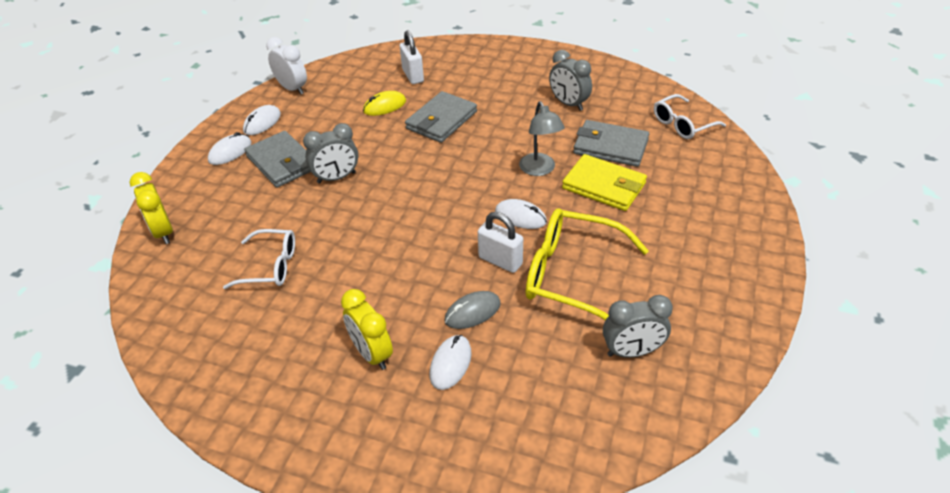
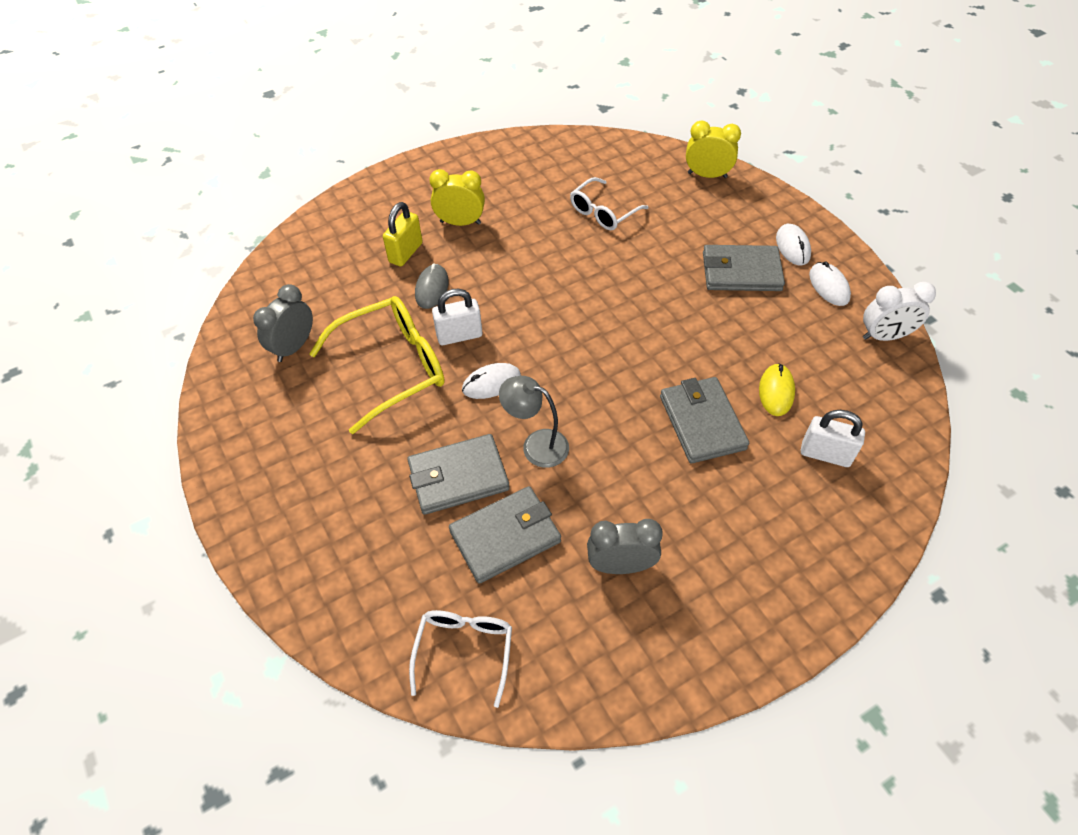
camera: 130 degrees right, 10 degrees up
grey clock [303,123,358,184] -> none
white mouse [430,335,472,390] -> yellow padlock [383,202,423,267]
yellow wallet [562,154,647,211] -> grey wallet [407,434,510,515]

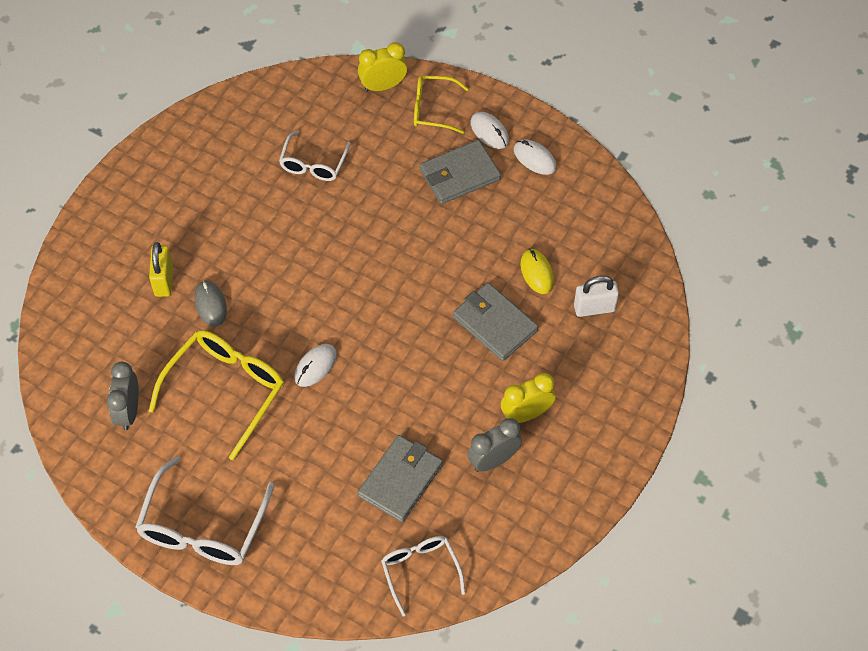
camera: 30 degrees left, 5 degrees up
grey wallet [407,434,510,515] -> none
yellow clock [429,169,485,226] -> yellow clock moved to [501,373,556,423]
white padlock [432,289,482,345] -> none
grey lamp [499,376,569,468] -> none
white clock [863,282,936,341] -> none
none -> white glasses [135,456,274,565]
none -> yellow glasses [414,75,469,134]

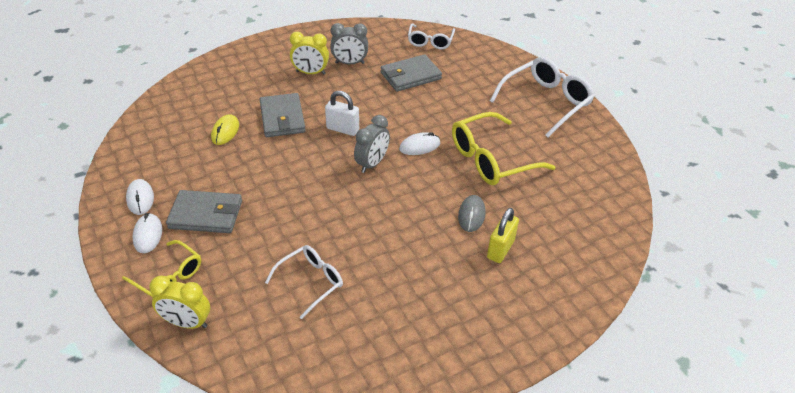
camera: 150 degrees left, 15 degrees down
grey clock [106,362,139,430] -> grey clock moved to [354,115,390,173]
white padlock [574,276,619,317] -> white padlock moved to [325,91,359,136]

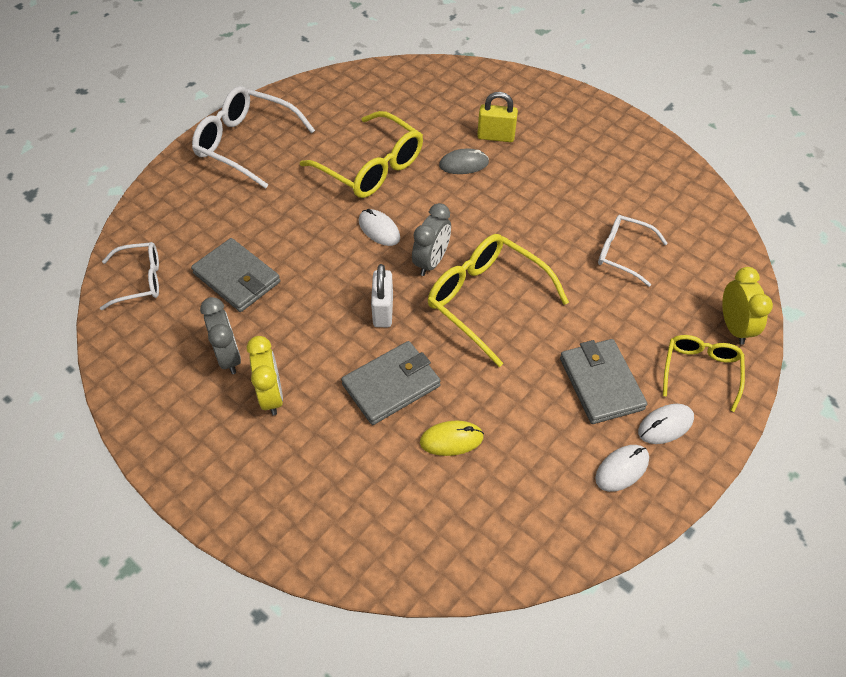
camera: 110 degrees left, 10 degrees up
grey clock [354,115,390,173] -> grey clock turned 105 degrees clockwise [412,203,451,276]
none -> yellow glasses [428,234,569,367]

